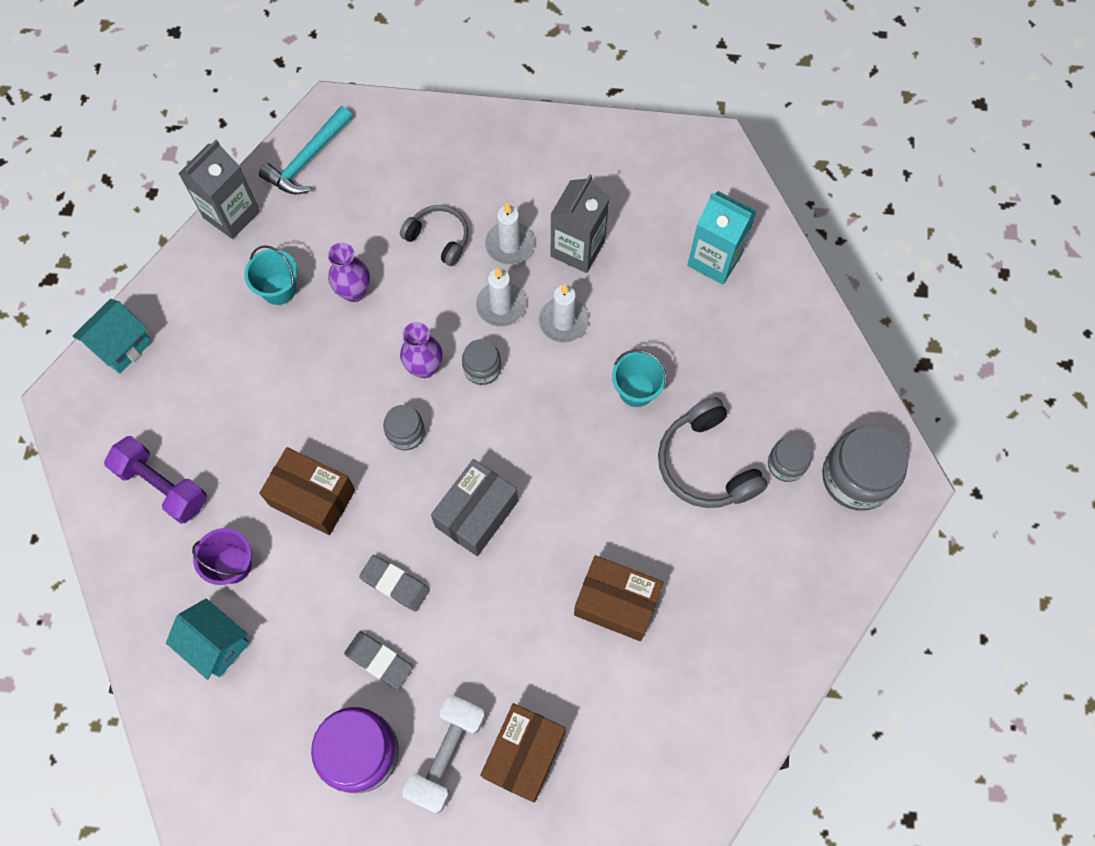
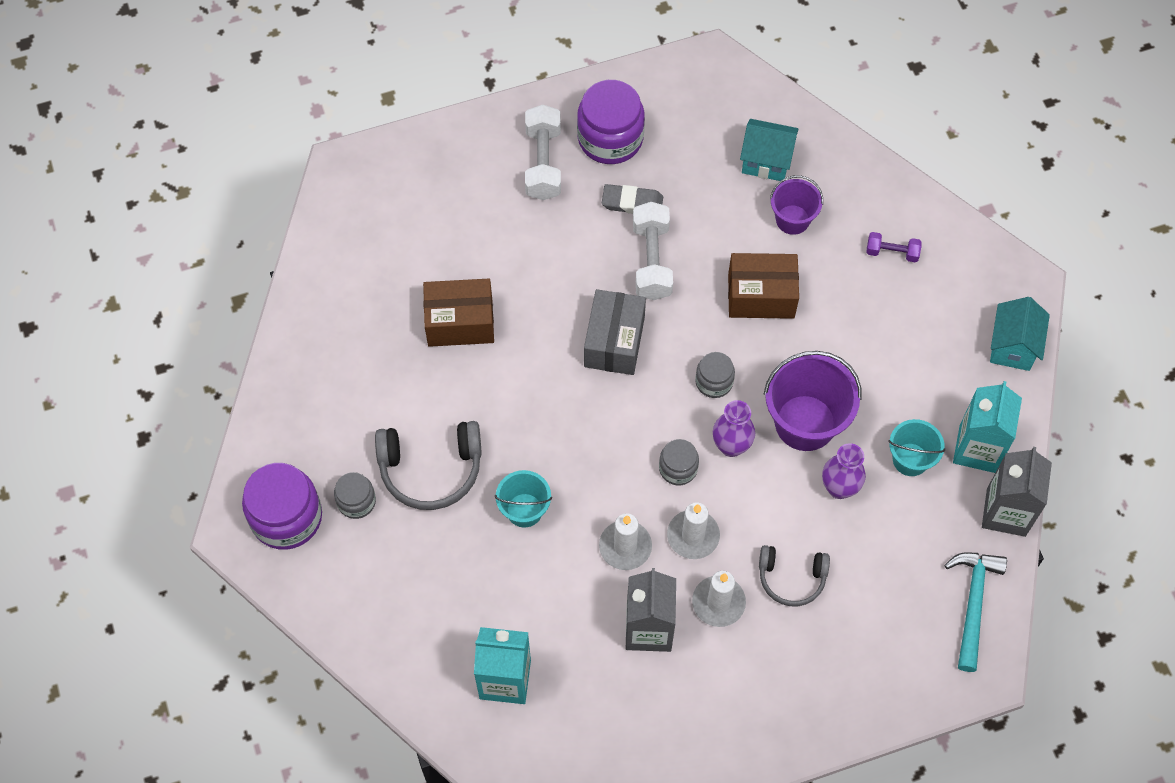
camera: 155 degrees right, 5 degrees down
purple dumbbell [104,436,207,524] -> purple dumbbell [866,232,922,263], size x0.56
grey eraser [359,555,430,612] -> white dumbbell [633,202,673,300]
brown box [480,703,566,803] -> none
grey headphones [658,397,768,508] -> grey headphones turned 135 degrees clockwise [375,421,482,510]
grey jar [822,425,908,511] -> purple jar [242,463,322,550]
none -> purple bucket [764,351,862,451]
none -> turquoise carton [953,381,1022,473]

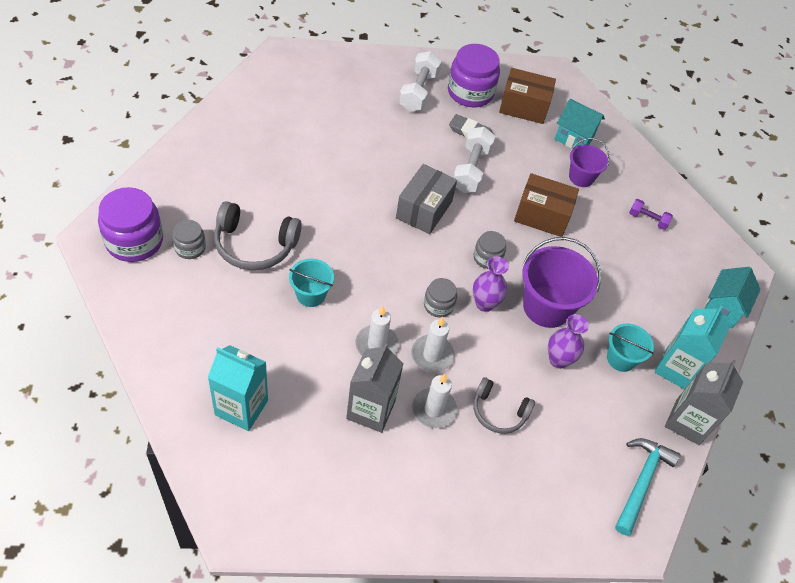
camera: 10 degrees right, 10 degrees down
brown box [423,279,494,347] -> brown box moved to [499,68,556,124]

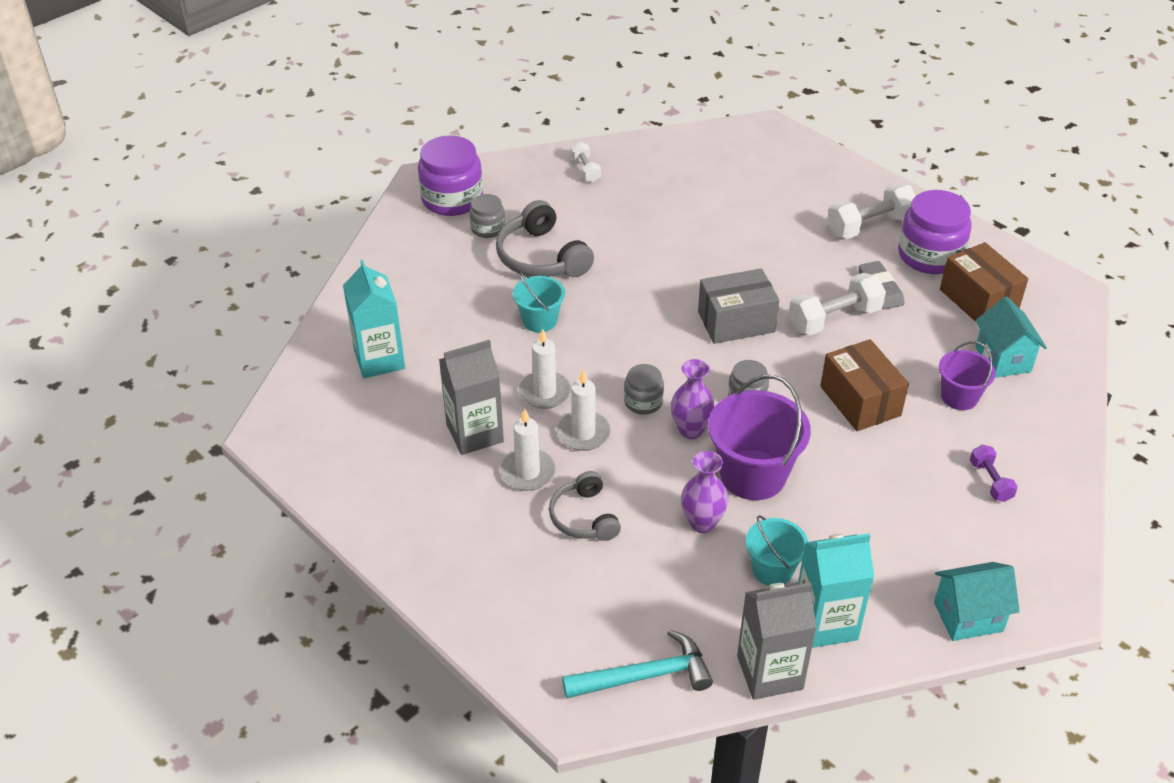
camera: 55 degrees right, 10 degrees down
none -> white dumbbell [571,142,601,182]

